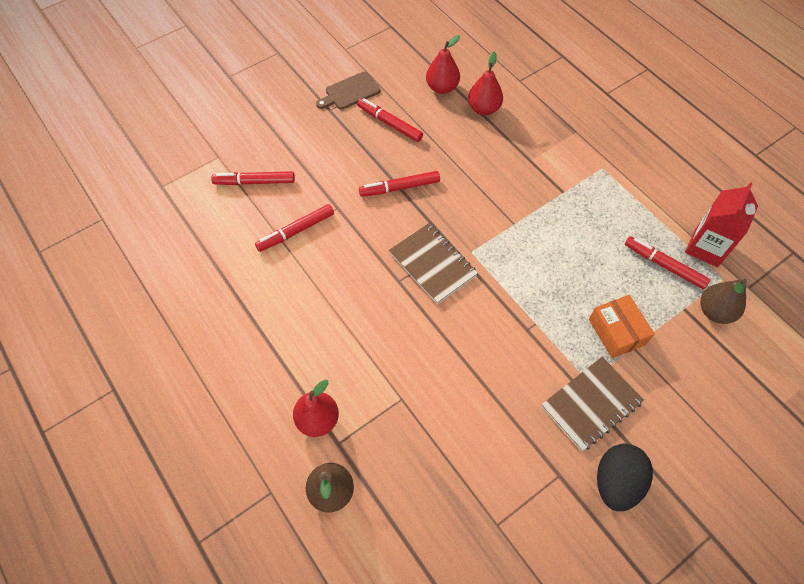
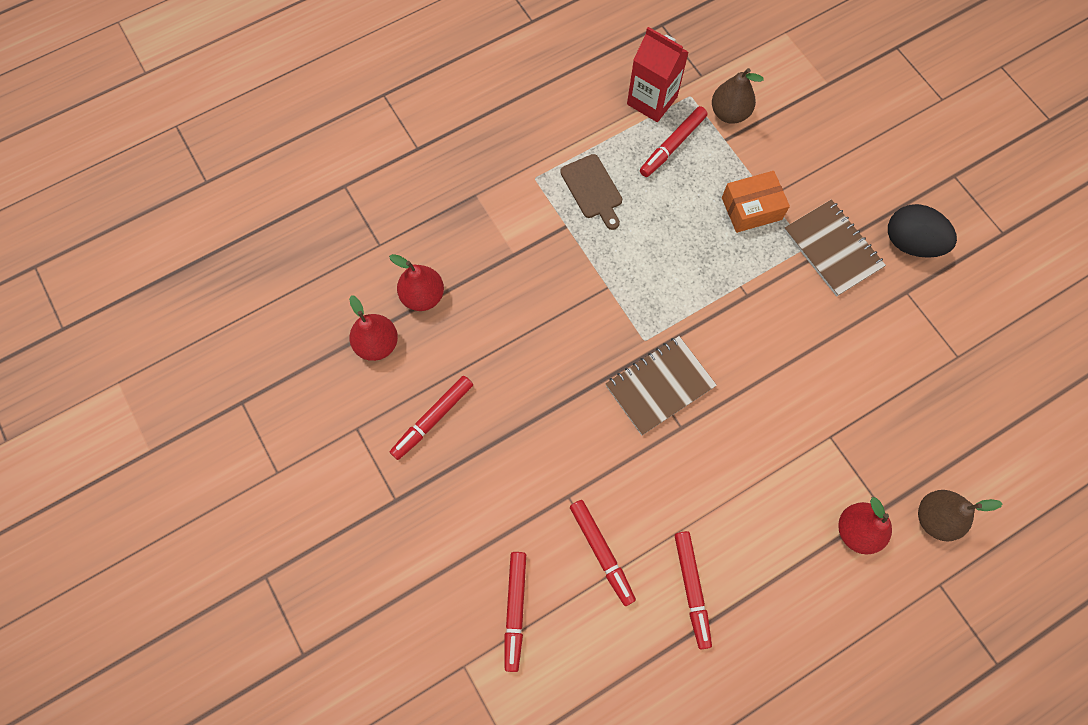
camera: 85 degrees left, 10 degrees up
brown cutting board [316,71,381,110] -> brown cutting board moved to [560,154,622,230]
red marker [359,171,440,197] -> red marker moved to [675,531,712,649]

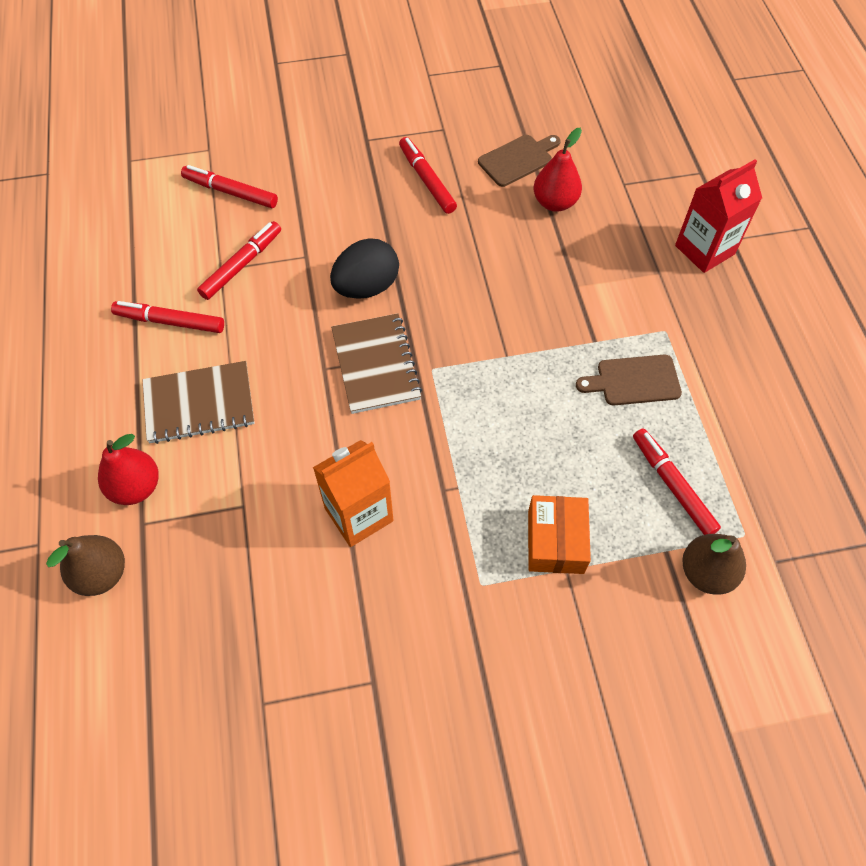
camera: 110 degrees right, 10 degrees down
red pear [349,295,398,361] -> brown cutting board [478,135,561,187]
red marker [570,500,636,606] -> red marker turned 135 degrees clockwise [197,221,281,300]
red carton [627,27,689,122] -> red carton moved to [675,159,762,273]
brown notebook [784,199,886,297] -> brown notebook moved to [143,361,255,444]
black egg [888,204,957,258] -> black egg moved to [330,239,399,299]
none -> orange carton [313,440,394,547]

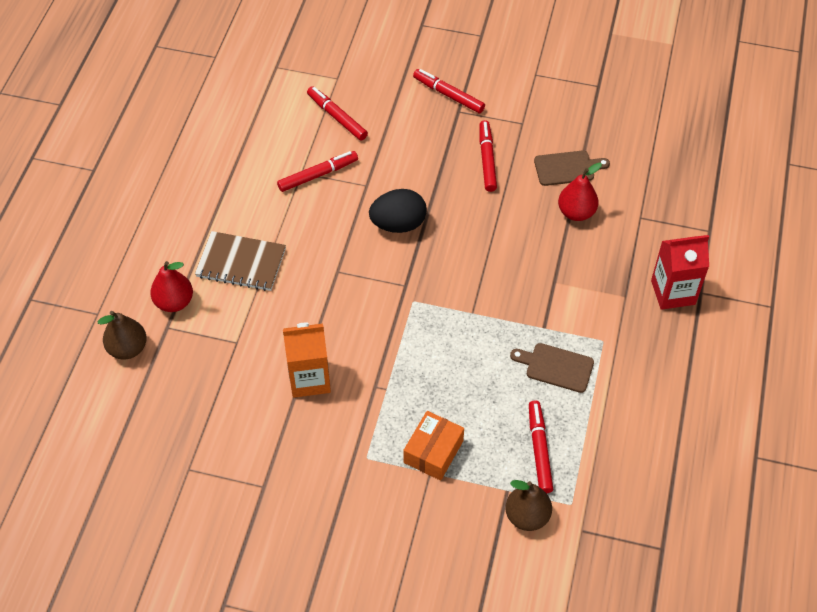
camera: 25 degrees right, 5 degrees down
red marker [111,301,224,333] -> red marker moved to [413,69,485,113]
brown notebook [331,313,422,414] -> none

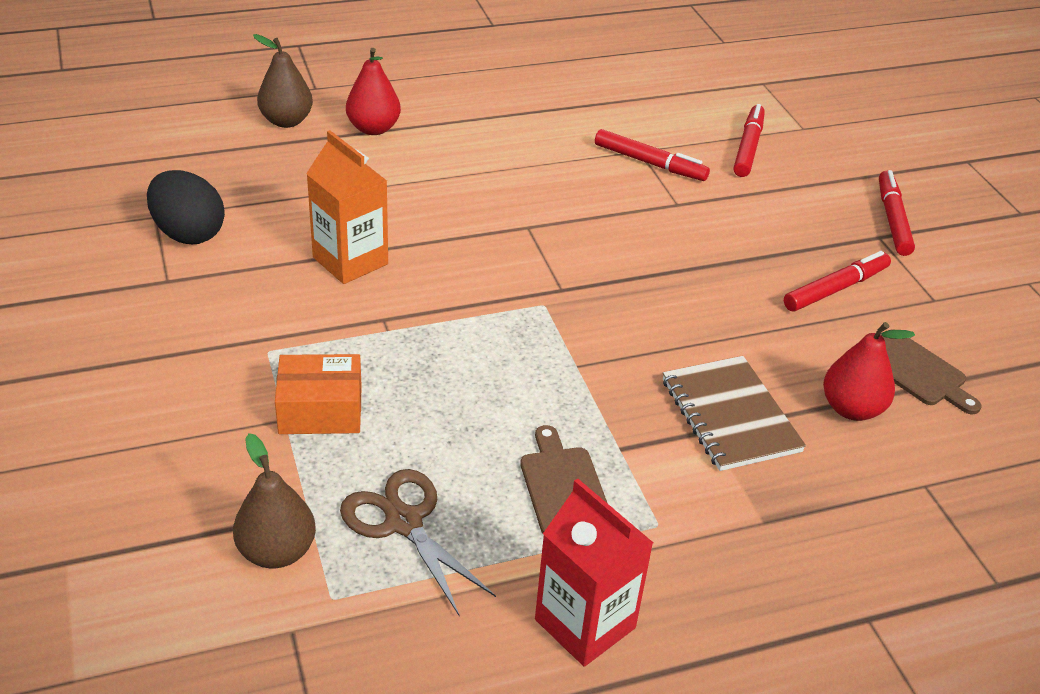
camera: 55 degrees right, 15 degrees down
brown notebook [195,231,286,291] -> brown notebook moved to [663,356,806,471]
black egg [369,189,427,233] -> black egg moved to [147,170,225,244]
red marker [529,401,553,493] -> brown scissors [340,469,496,615]
red carton [651,235,709,310] -> red carton moved to [535,478,653,666]

